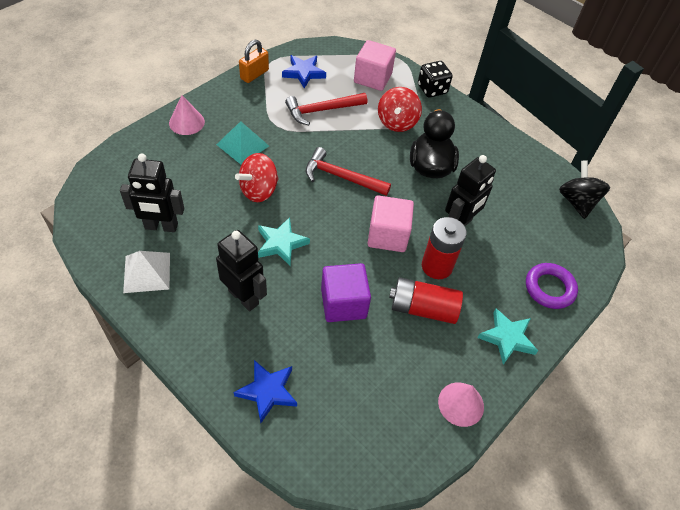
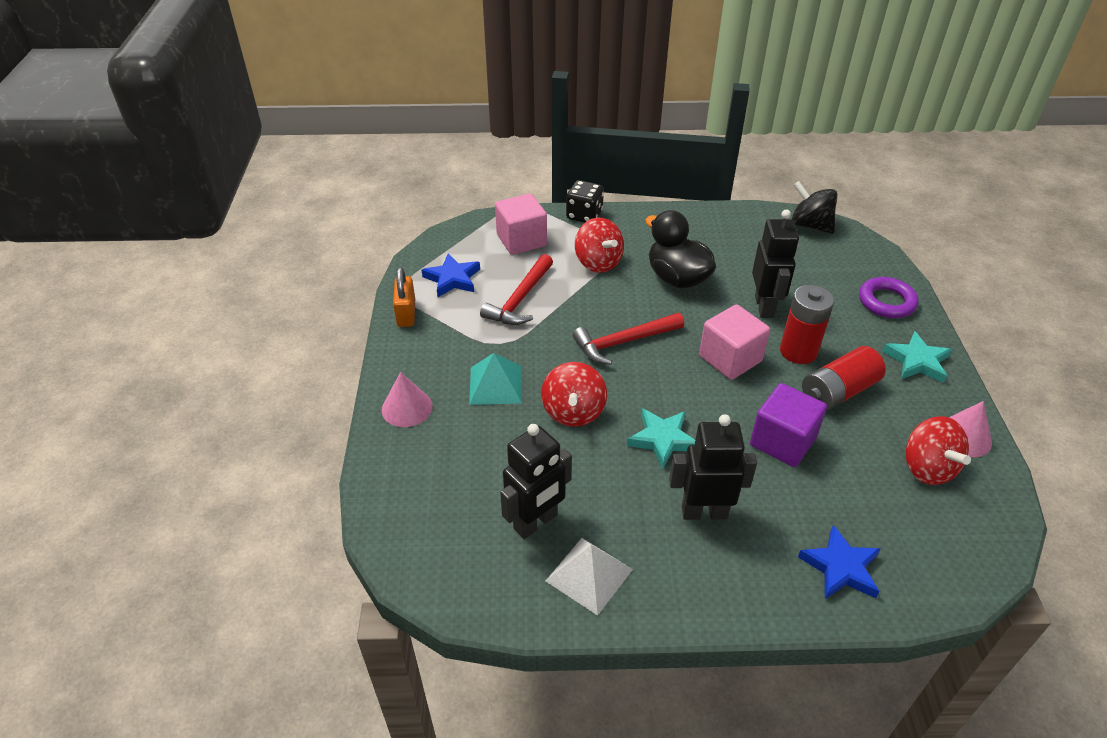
camera: 40 degrees left, 10 degrees down
none -> red spinning top [906,416,971,485]

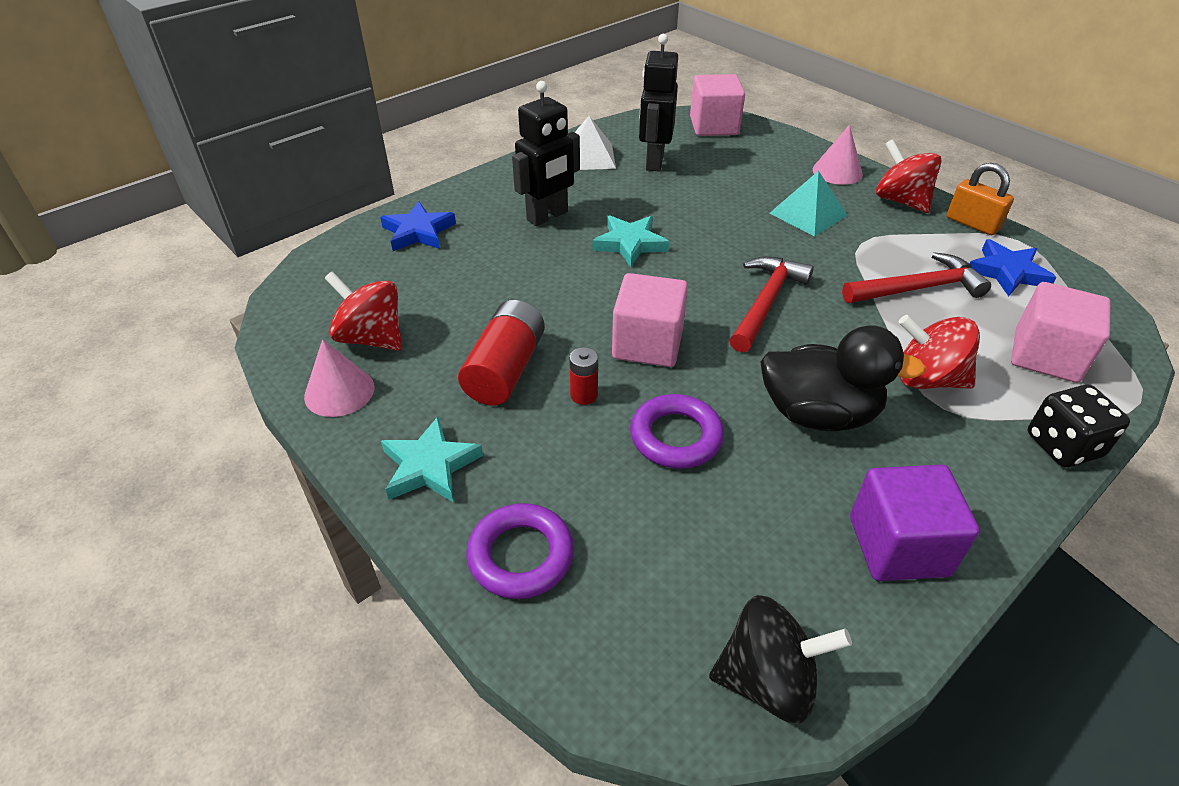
camera: 140 degrees right, 0 degrees up
red hammer [480,254,553,325] -> red hammer turned 90 degrees clockwise [842,252,991,303]
red spinning top [541,362,607,427] -> red spinning top moved to [876,139,942,213]
purple cube [750,383,827,467] -> purple cube moved to [850,465,980,581]
black robot [752,210,799,318] -> purple ring [630,394,724,469]
red battery [780,285,834,364] -> red battery [569,347,598,405], size x0.51
none -> pink cube [690,74,745,136]

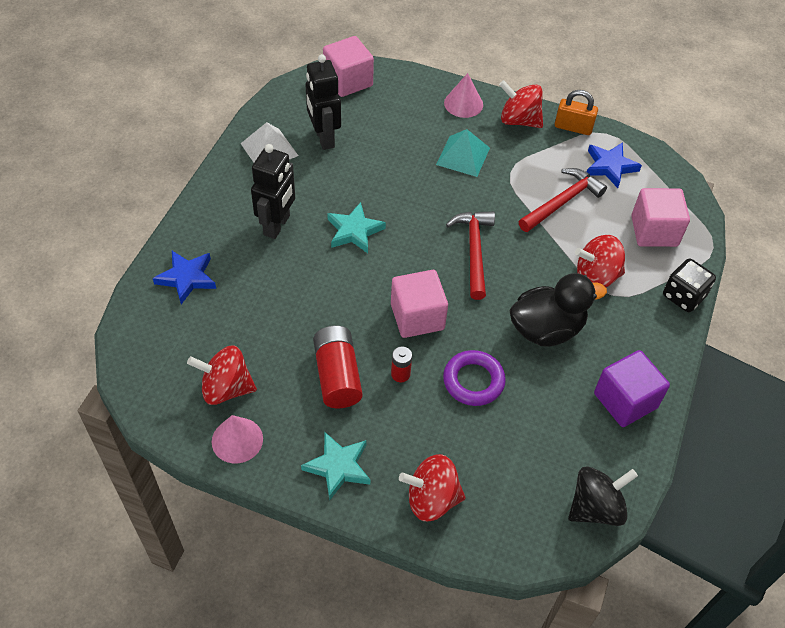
camera: 30 degrees left, 10 degrees up
purple ring [467,503,574,599] -> red spinning top [399,454,466,521]

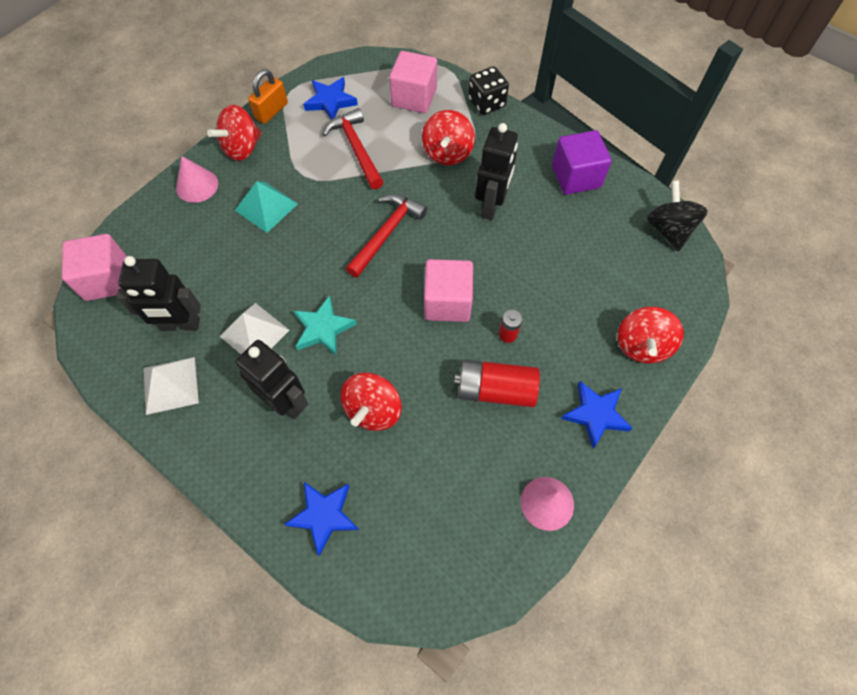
camera: 70 degrees left, 10 degrees up
red spinning top [187,345,257,405] -> red spinning top moved to [340,372,402,431]
turquoise star [301,432,370,500] -> blue star [561,381,633,448]
purple ring [443,350,506,406] -> none
red hammer [446,211,495,300] -> red hammer turned 105 degrees clockwise [346,194,427,278]
black duck [510,273,607,346] -> black robot [475,123,518,220]
none -> white pyramid [220,303,290,354]

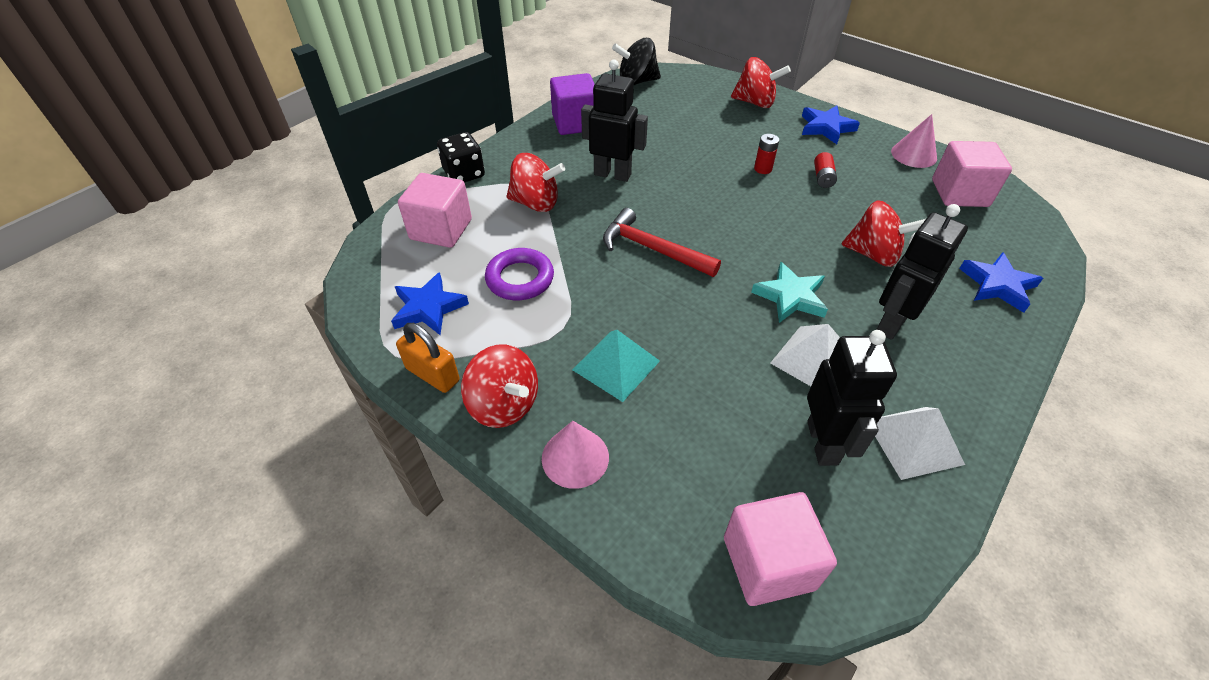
camera: 90 degrees left, 15 degrees down
red hammer [322,108,383,189] -> purple ring [485,248,554,300]
pink cube [424,259,473,322] -> pink cube moved to [932,141,1012,207]
red battery [454,359,540,407] -> red battery [814,152,837,188], size x0.51

